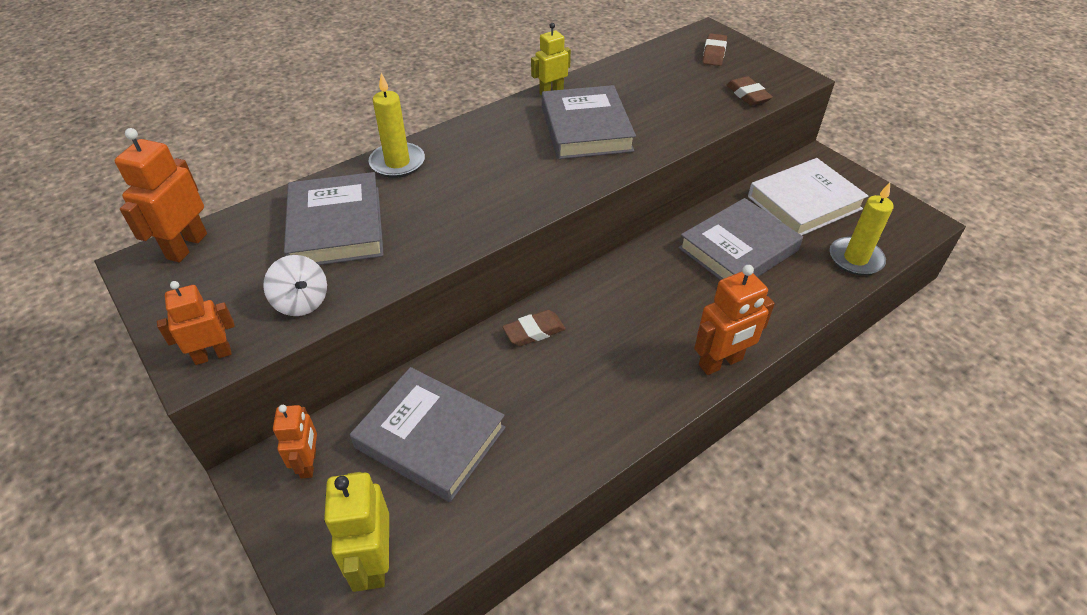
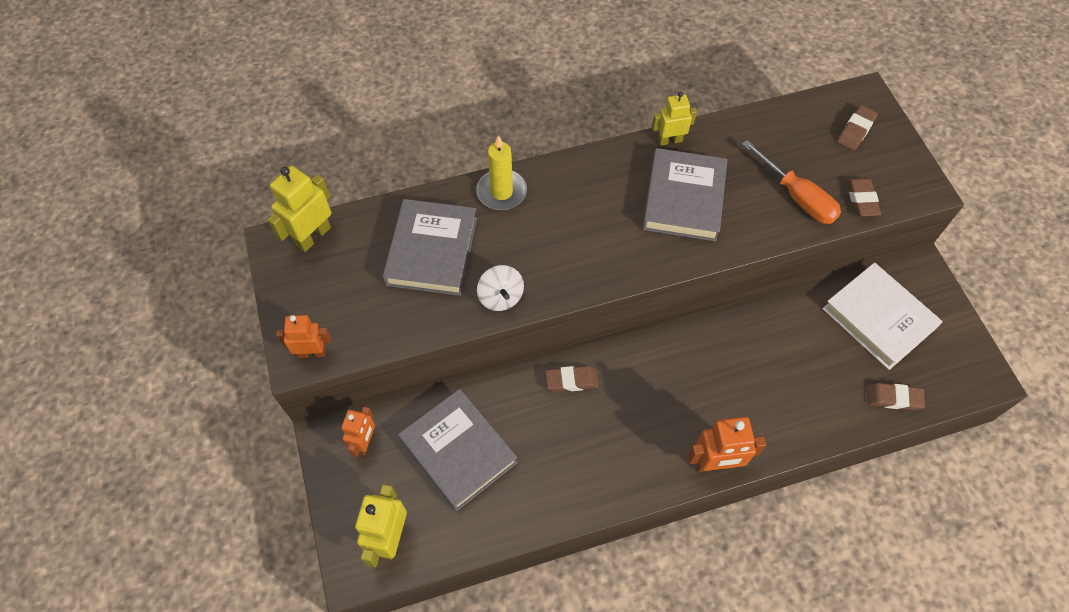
camera: 20 degrees right, 15 degrees up
orange robot [115,128,207,262] -> yellow robot [267,166,331,252]
white spinning top [263,255,327,316] -> white spinning top moved to [477,265,524,311]
grey book [678,198,803,280] -> none
white book [748,158,868,235] -> white book turned 60 degrees clockwise [823,262,943,370]
yellow candle [830,183,894,275] -> brown eraser [867,383,925,410]
none -> orange screwdriver [742,140,841,224]

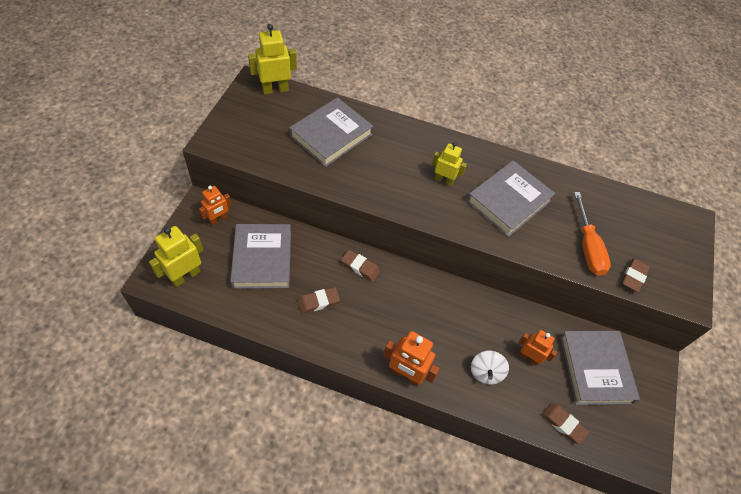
camera: 30 degrees right, 5 degrees down
orange robot [276,315,331,358] -> orange robot moved to [519,330,557,366]
yellow candle [476,135,527,210] -> none
white spinning top [477,265,524,311] -> white spinning top moved to [471,351,509,385]
yellow robot [652,92,697,146] -> yellow robot moved to [432,142,467,186]
white book [823,262,943,370] -> grey book [560,331,640,405]
brown eraser [837,105,878,150] -> brown eraser moved to [298,287,340,314]

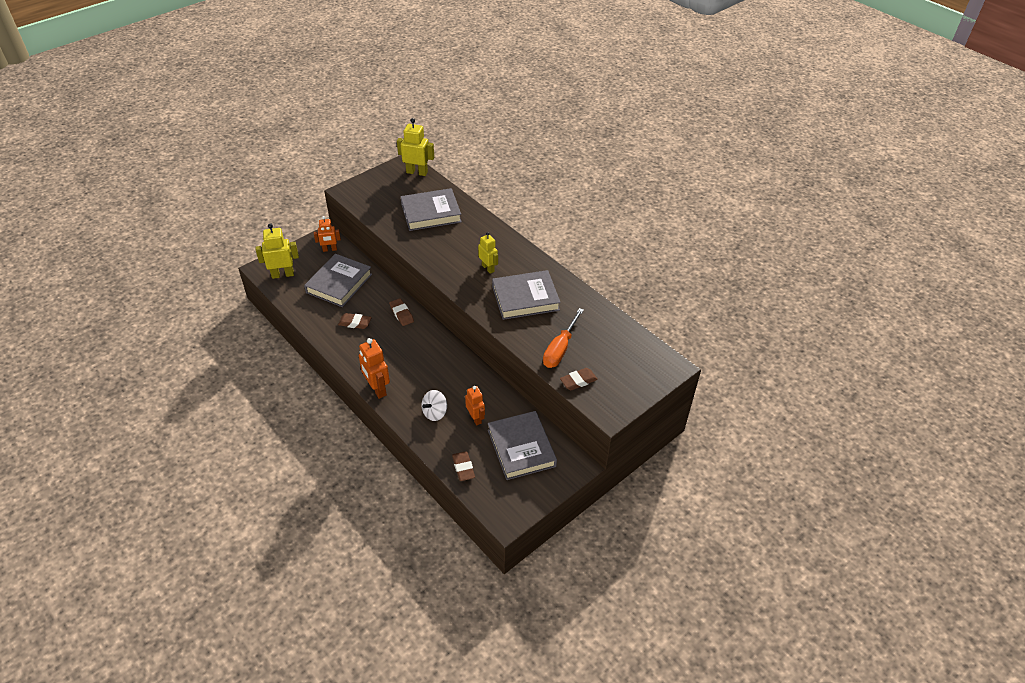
camera: 35 degrees right, 10 degrees down
grey book [560,331,640,405] -> grey book turned 45 degrees counterclockwise [488,411,557,480]

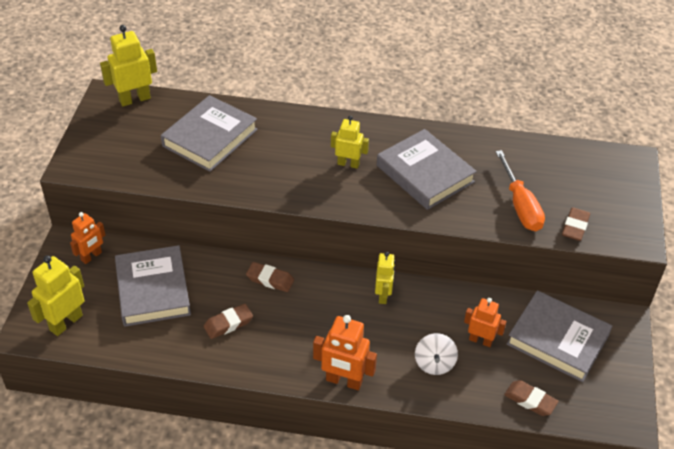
camera: 40 degrees left, 0 degrees up
grey book [492,270,561,320] -> grey book turned 75 degrees counterclockwise [377,129,477,210]
none -> yellow robot [375,252,395,304]

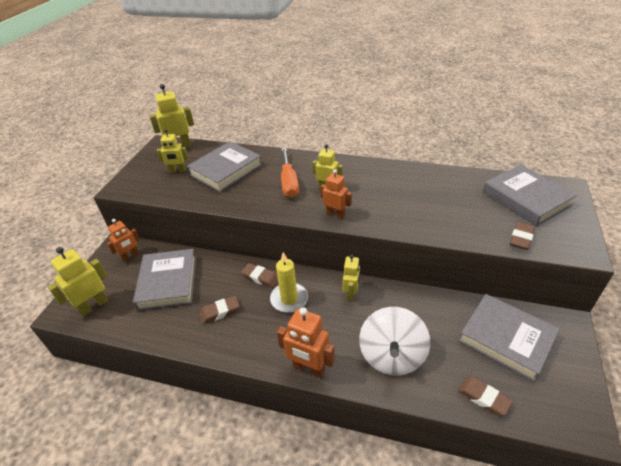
camera: 10 degrees right, 5 degrees down
grey book [377,129,477,210] -> grey book moved to [483,164,577,226]
white spinning top [415,333,458,375] -> white spinning top [359,307,430,376], size x1.75
orange robot [464,298,507,347] -> orange robot moved to [321,169,352,219]
orange screwdriver [496,150,545,231] -> orange screwdriver moved to [281,147,299,198]
none -> yellow robot [157,129,188,173]
none -> yellow candle [270,252,308,313]

